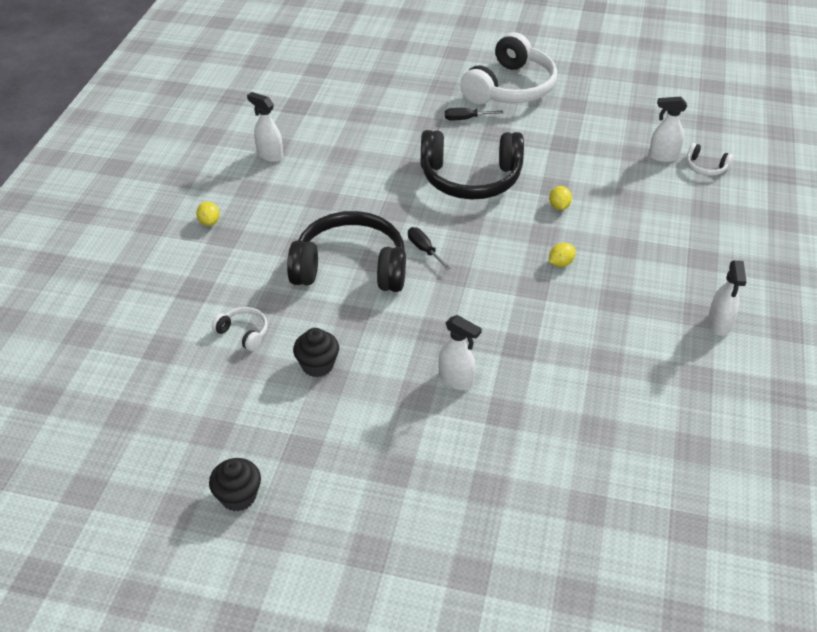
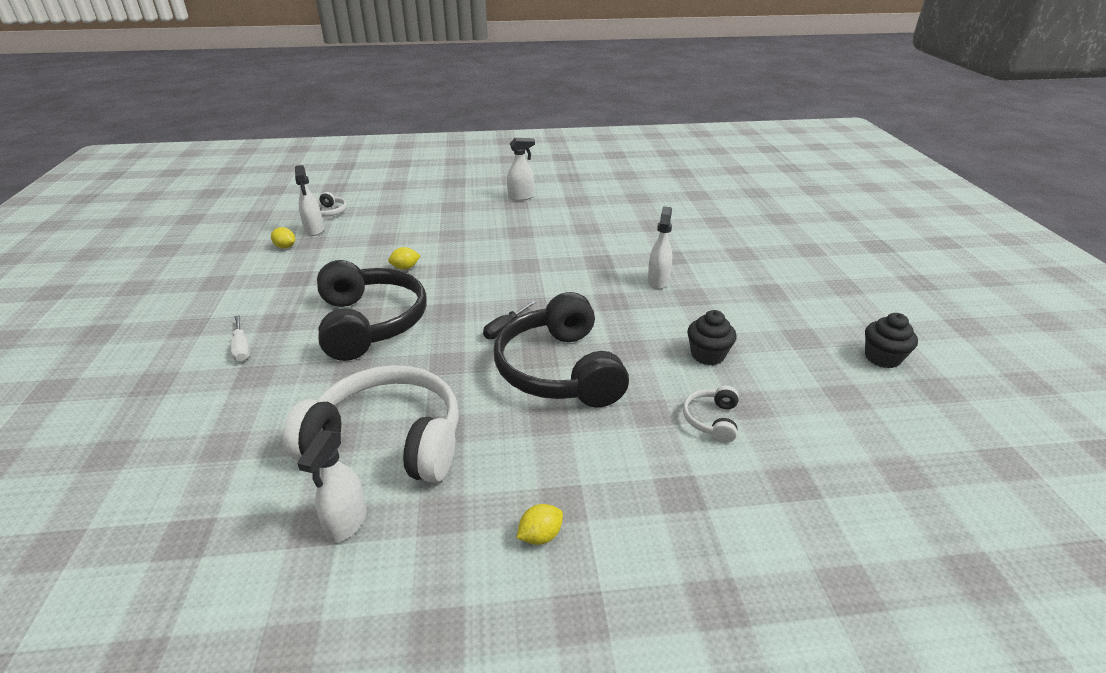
camera: 110 degrees left, 10 degrees down
black screwdriver [445,108,504,120] -> white screwdriver [230,315,250,361]
white headphones [460,32,557,104] -> white headphones moved to [283,365,459,483]
yellow lemon [549,243,576,267] -> yellow lemon moved to [271,227,295,249]

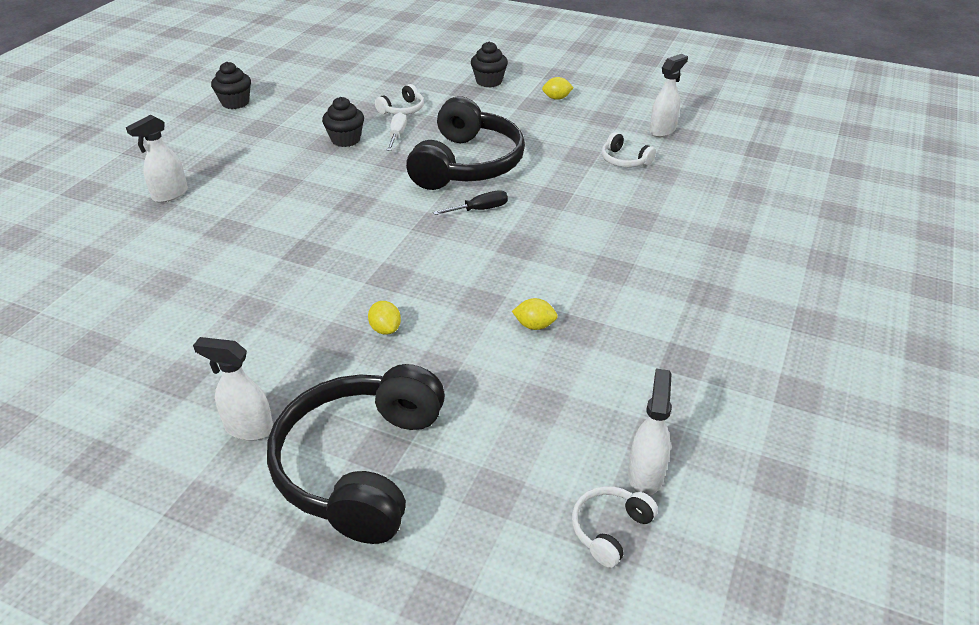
camera: 150 degrees left, 5 degrees up
white screwdriver [230,315,250,361] -> white screwdriver moved to [387,112,407,151]
yellow lemon [271,227,295,249] -> yellow lemon moved to [368,301,401,335]
white headphones [283,365,459,483] -> white headphones [602,132,656,167], size x0.42
black headphones [317,260,427,361] -> black headphones moved to [267,364,445,544]
white spray bottle [648,206,672,289] -> white spray bottle moved to [126,115,188,203]
none -> black cupcake [471,41,508,88]

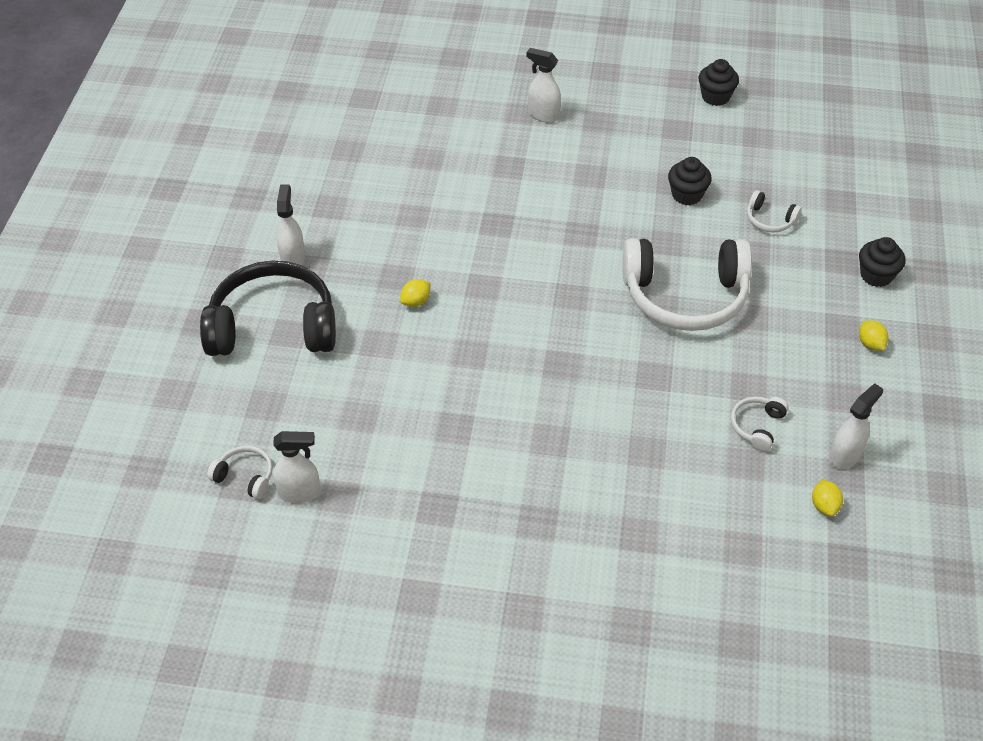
camera: 75 degrees right, 10 degrees up
white screwdriver [387,112,407,151] -> none
black headphones [406,97,525,190] -> white headphones [622,238,752,331]
black screwdriver [433,190,508,215] -> none
yellow lemon [512,298,558,330] -> yellow lemon moved to [812,479,843,517]
white spray bottle [650,54,688,137] -> white spray bottle turned 75 degrees counterclockwise [829,383,883,469]

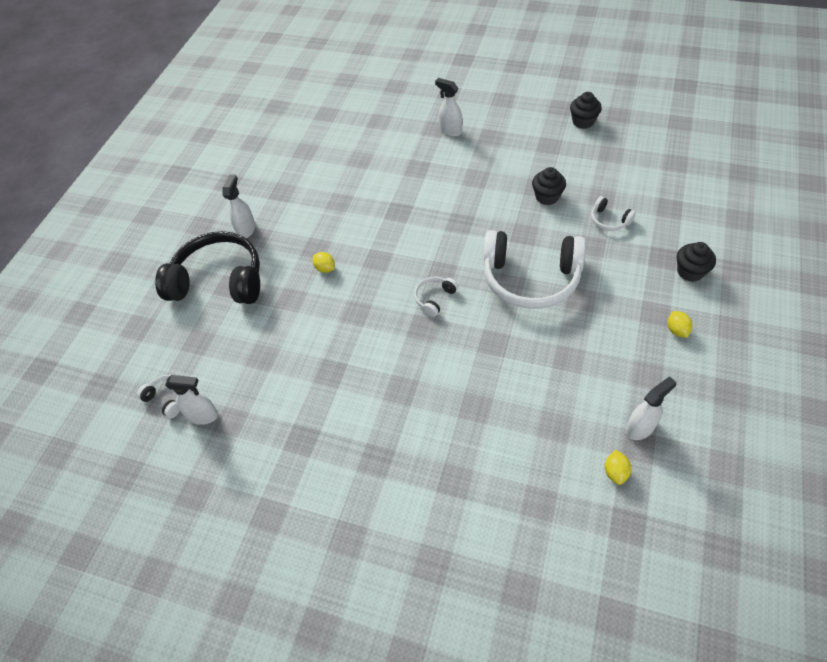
camera: 15 degrees right, 5 degrees up
yellow lemon [400,279,430,307] -> yellow lemon turned 75 degrees clockwise [313,252,335,273]
white headphones [731,397,789,451] -> white headphones moved to [414,277,459,317]

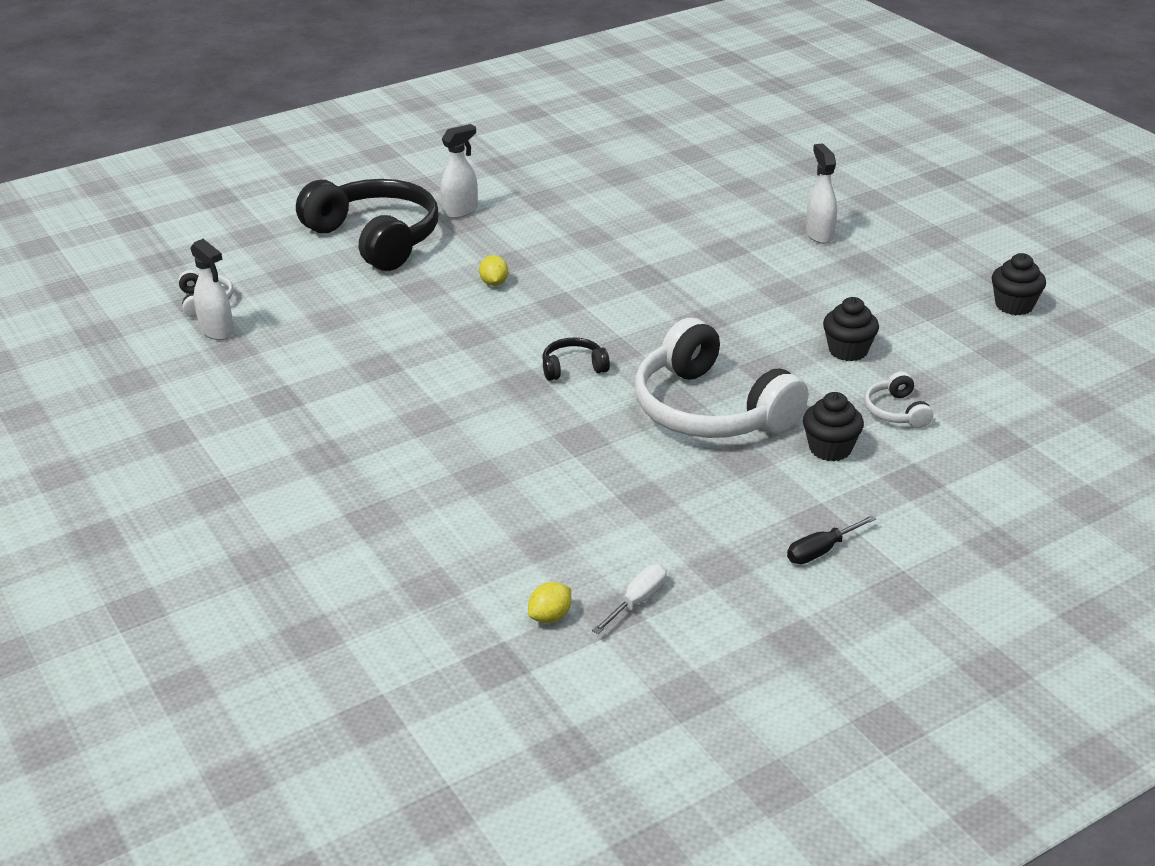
camera: 35 degrees right, 20 degrees down
white headphones [414,277,459,317] -> black headphones [542,337,610,381]
white spray bottle [626,376,676,440] -> white screwdriver [592,564,667,634]
yellow lemon [668,311,692,338] -> black screwdriver [787,515,877,564]
black cupcake [677,242,716,282] -> black cupcake moved to [803,392,864,462]

